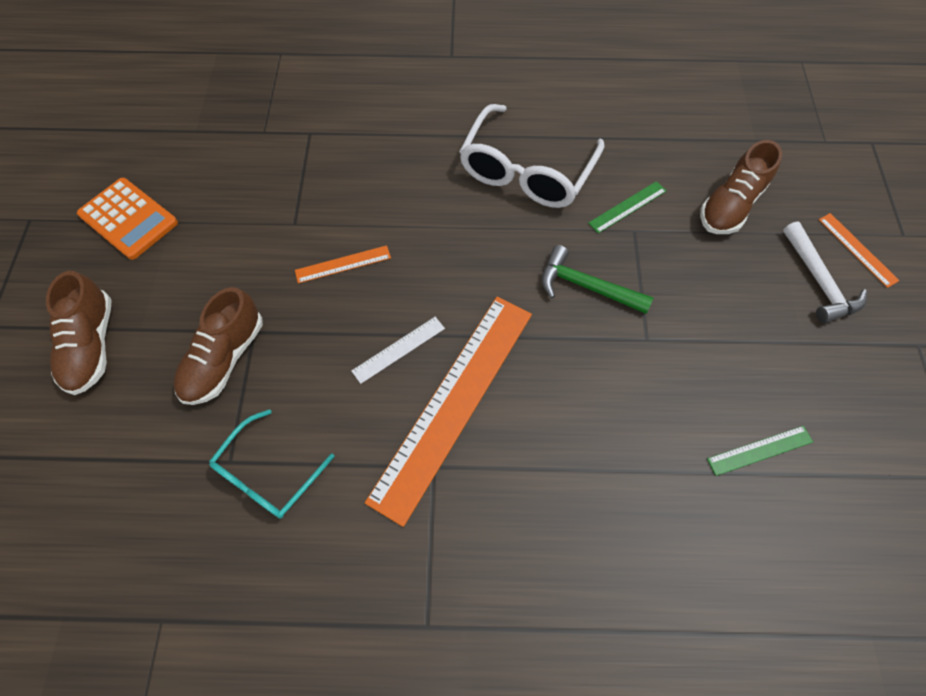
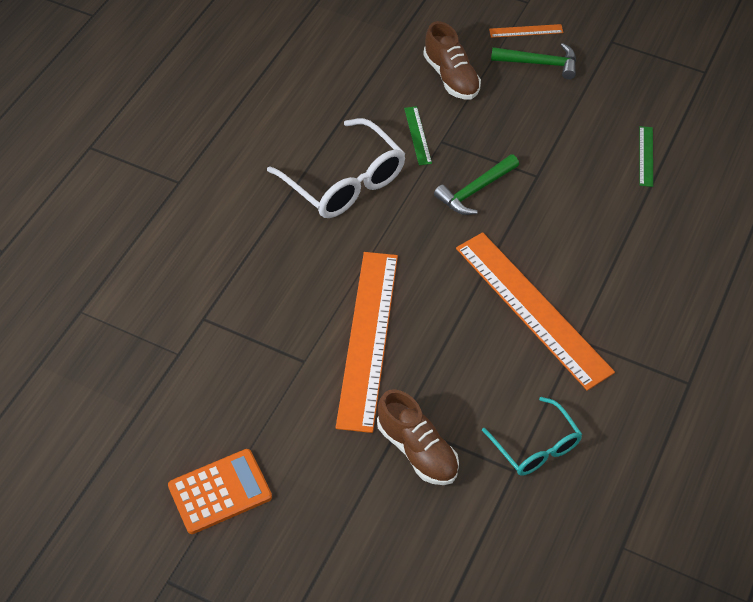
camera: 65 degrees left, 10 degrees down
brown shoe [46,271,112,395] -> none
orange ruler [295,245,391,283] -> orange ruler [336,252,398,433], size x2.41
white ruler [352,317,445,384] -> none
white hammer [783,221,867,323] -> green hammer [491,43,576,80]

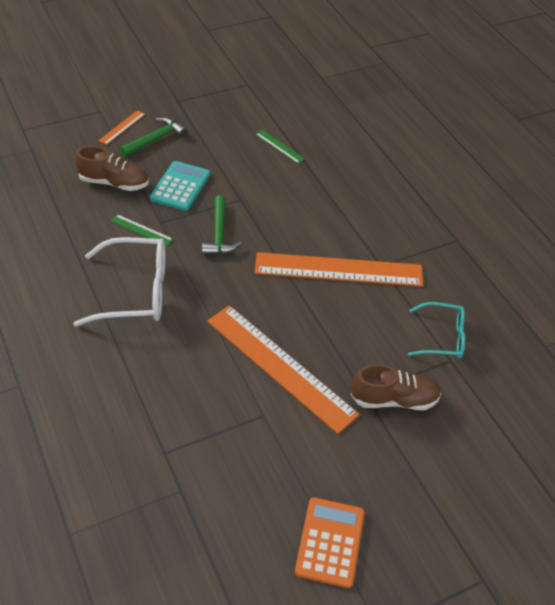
camera: 55 degrees left, 5 degrees down
none -> turquoise calculator [150,161,210,211]

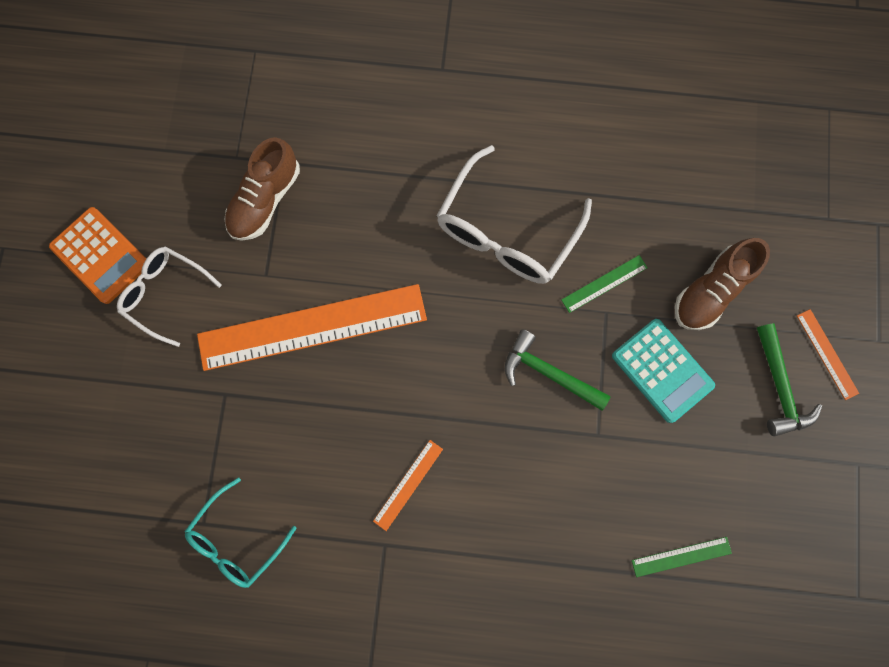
camera: 125 degrees right, 30 degrees up
orange ruler [255,252,423,287] -> orange ruler [373,440,443,531], size x0.41
brown shoe [351,364,441,410] -> brown shoe moved to [224,137,300,241]
none -> white glasses [117,246,222,347]

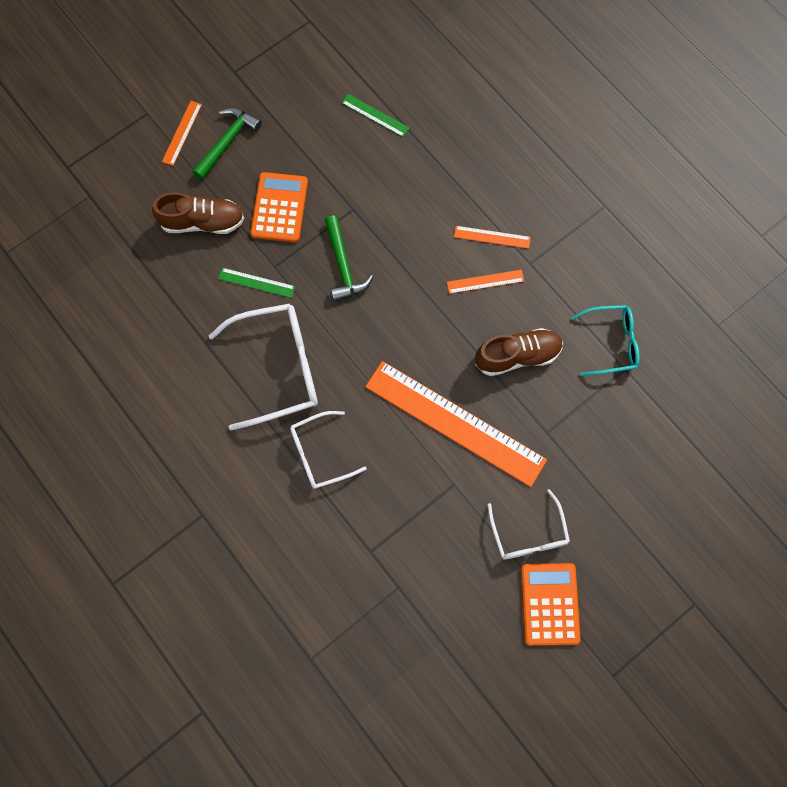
camera: 135 degrees left, 5 degrees down
brown shoe [224,137,300,241] -> brown shoe moved to [475,328,563,376]
turquoise calculator [612,319,715,423] -> orange calculator [250,172,308,242]
none -> white glasses [290,411,367,489]
none -> orange ruler [454,226,531,249]

